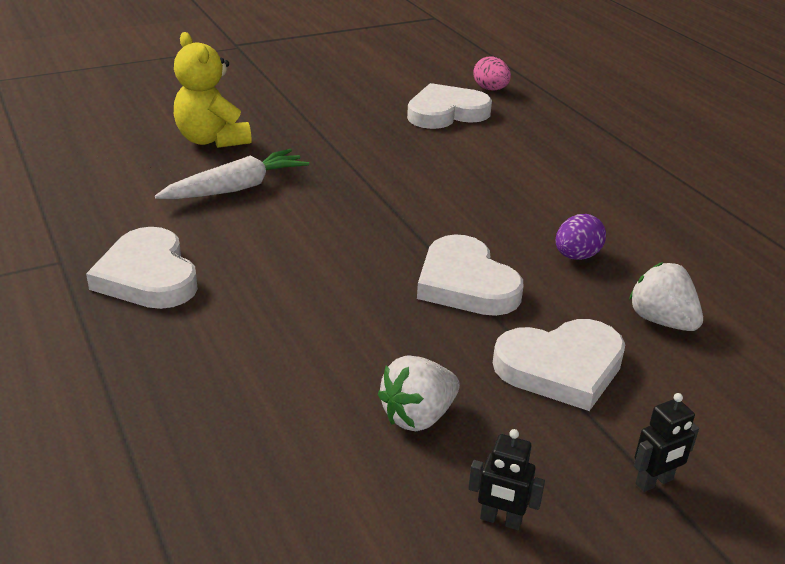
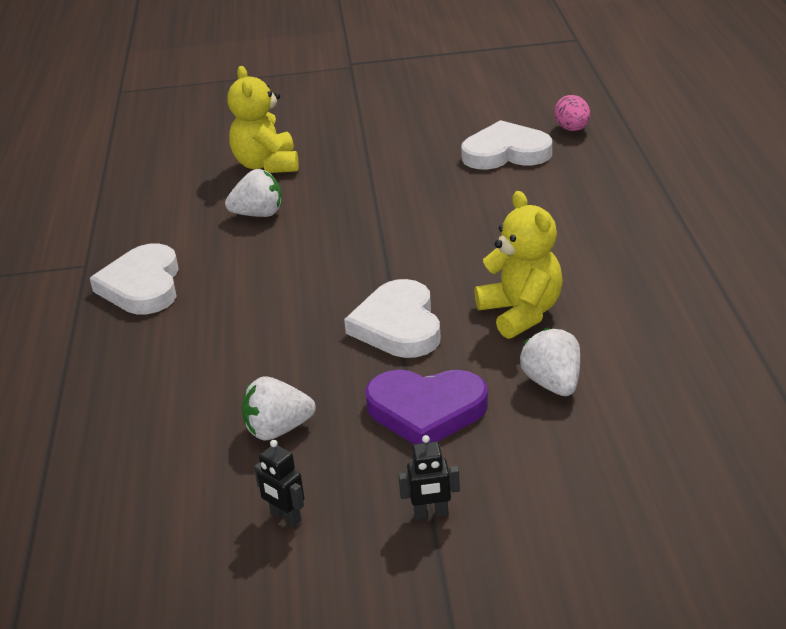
camera: 25 degrees right, 0 degrees up
white carrot [155,149,309,199] -> white strawberry [225,169,282,217]
white heart [493,319,625,411] -> purple heart [365,370,488,444]
purple egg [556,214,606,260] -> yellow teddy bear [474,191,563,339]

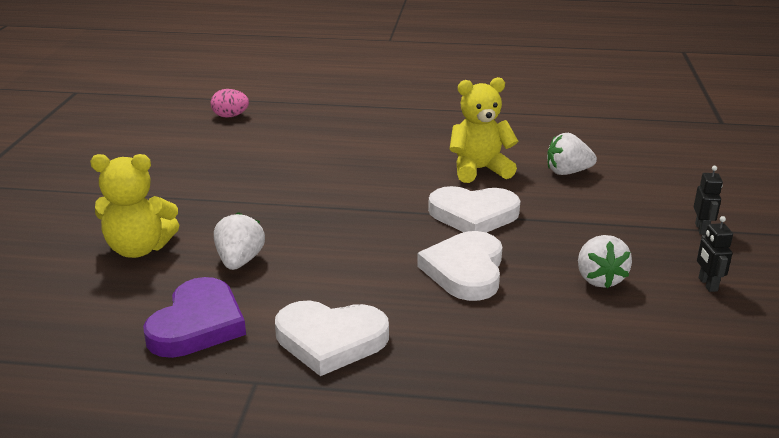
camera: 80 degrees left, 5 degrees down
black robot [254,440,305,527] -> black robot turned 120 degrees clockwise [697,216,733,292]
purple heart [365,370,488,444] -> purple heart moved to [143,277,246,358]
white heart [461,120,552,169] -> white heart moved to [417,231,502,301]

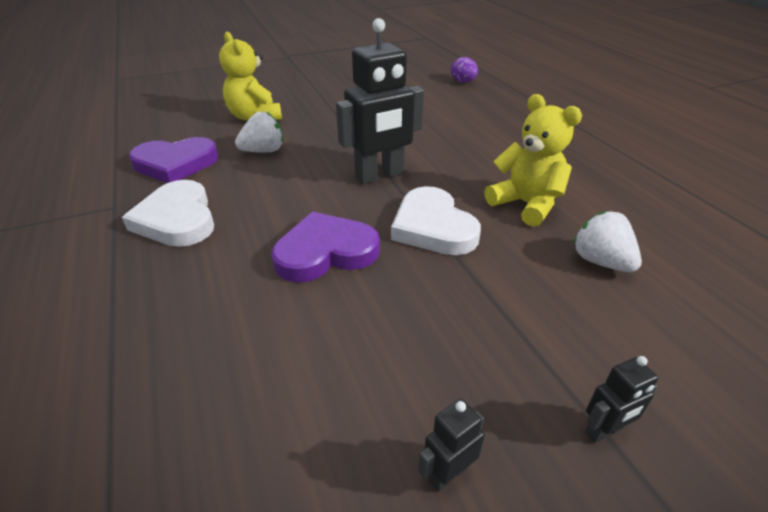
camera: 60 degrees right, 10 degrees up
pink egg [211,89,249,118] -> purple egg [451,57,478,82]
white heart [417,231,502,301] -> purple heart [272,211,380,283]
white strawberry [578,235,632,288] -> none
none -> black robot [336,18,424,184]

